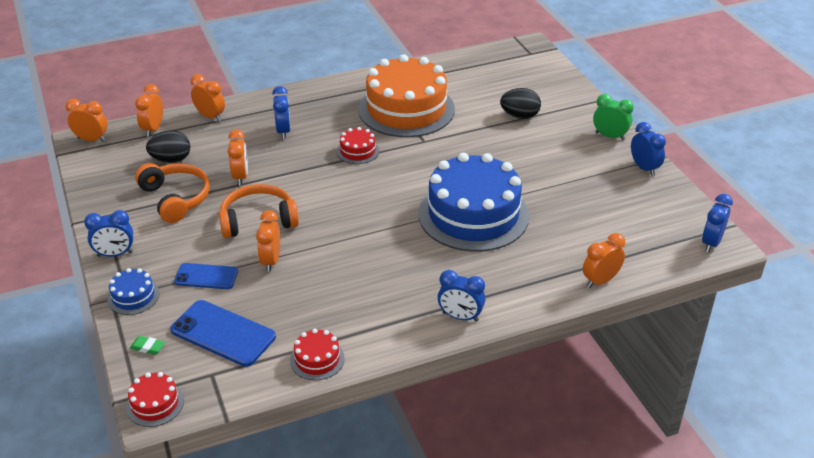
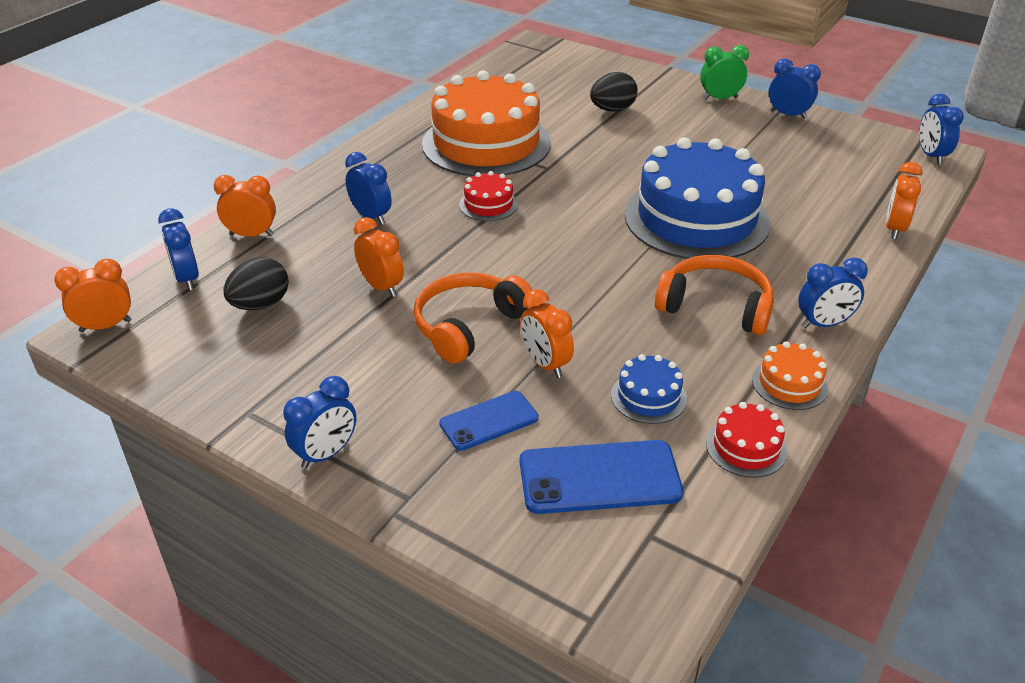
camera: 35 degrees left, 0 degrees up
blue cake [107,268,159,315] -> blue cake moved to [611,354,687,424]
red cake [126,372,184,427] -> none
green eraser [130,336,165,355] -> none
orange clock [135,84,163,137] -> blue clock [158,208,199,290]
orange headphones [135,163,210,223] -> orange headphones moved to [655,255,774,335]
none -> orange cake [752,341,828,410]

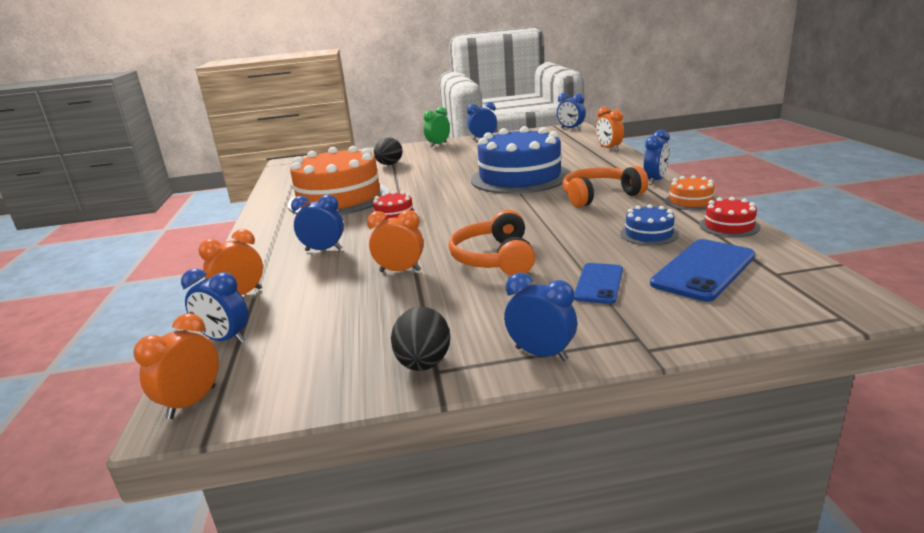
camera: 40 degrees left, 15 degrees down
black egg [223,257,289,310] -> black egg moved to [391,307,450,371]
blue clock [283,376,356,469] -> blue clock turned 60 degrees counterclockwise [504,273,577,361]
orange clock [520,289,574,378] -> none

